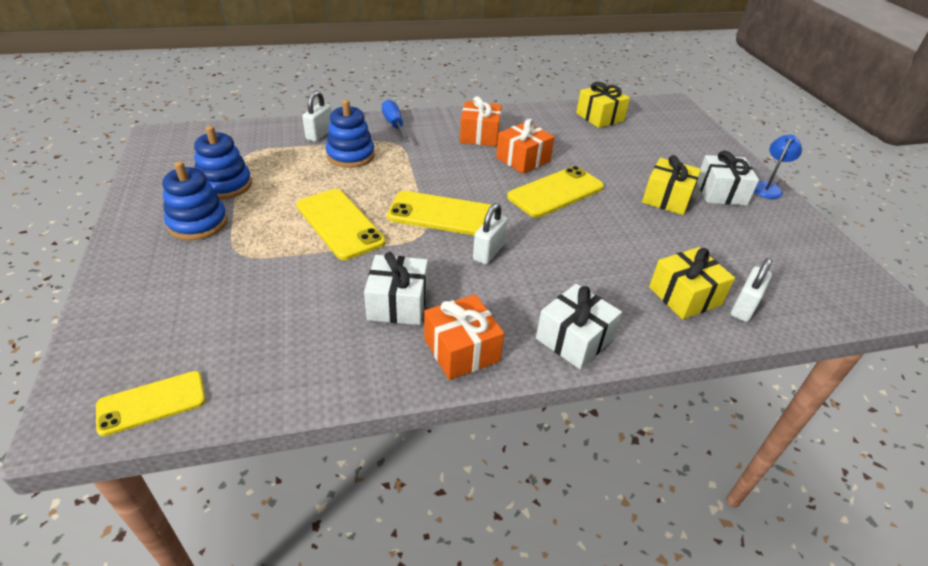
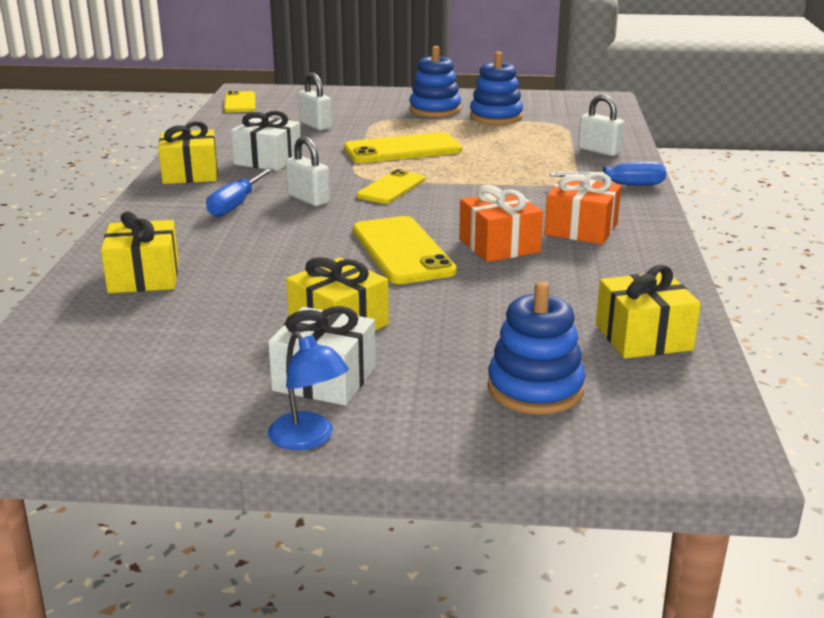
camera: 110 degrees right, 15 degrees down
blue stacking toy [326,100,375,168] -> blue stacking toy moved to [488,282,585,414]
yellow phone [387,191,495,236] -> yellow phone [356,169,425,204], size x0.65
orange gift [424,294,504,380] -> yellow gift [158,121,218,184]
white gift [536,284,622,369] -> none
white padlock [731,258,772,322] -> white padlock moved to [298,72,332,131]
none -> blue screwdriver [206,168,274,217]

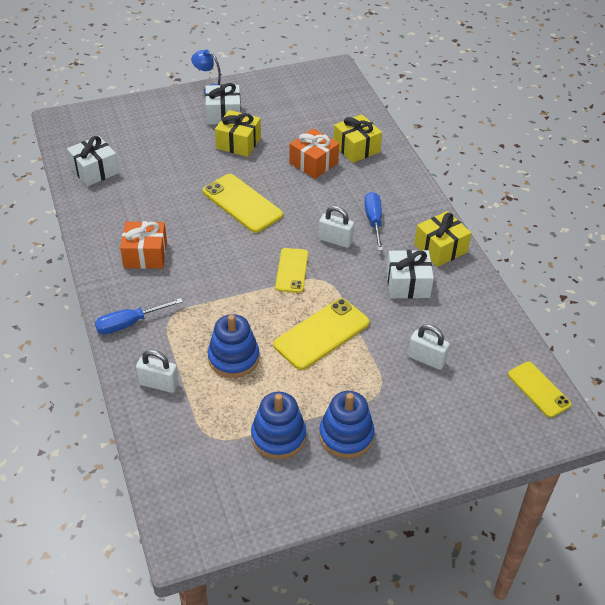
camera: 155 degrees right, 20 degrees up
orange gift [459,185,543,262] -> orange gift moved to [289,128,339,179]
blue stacking toy [488,282,585,414] -> blue stacking toy moved to [208,314,259,378]
yellow gift [596,265,701,359] -> white gift [67,136,119,187]

